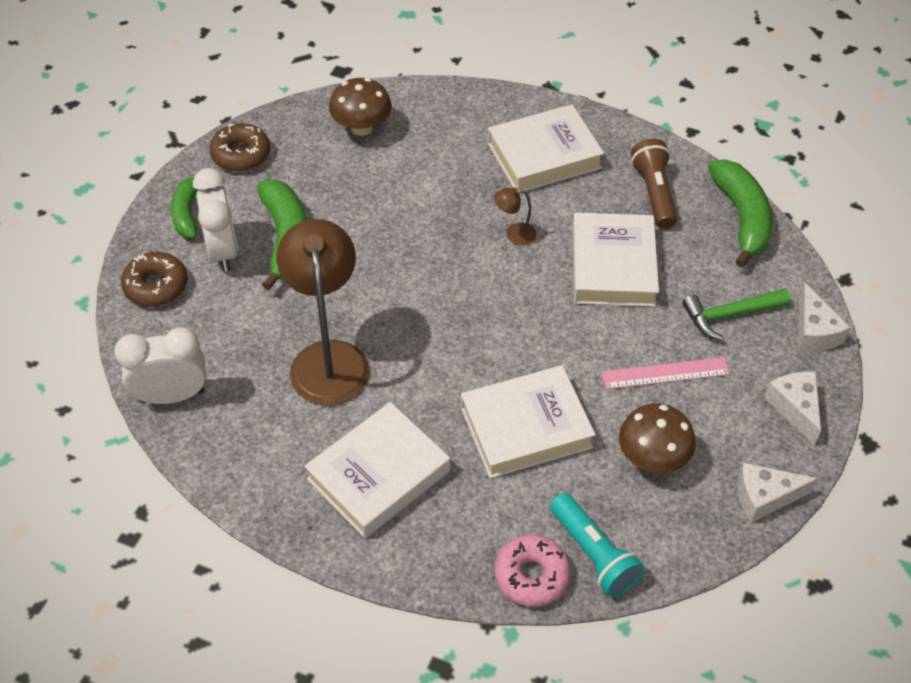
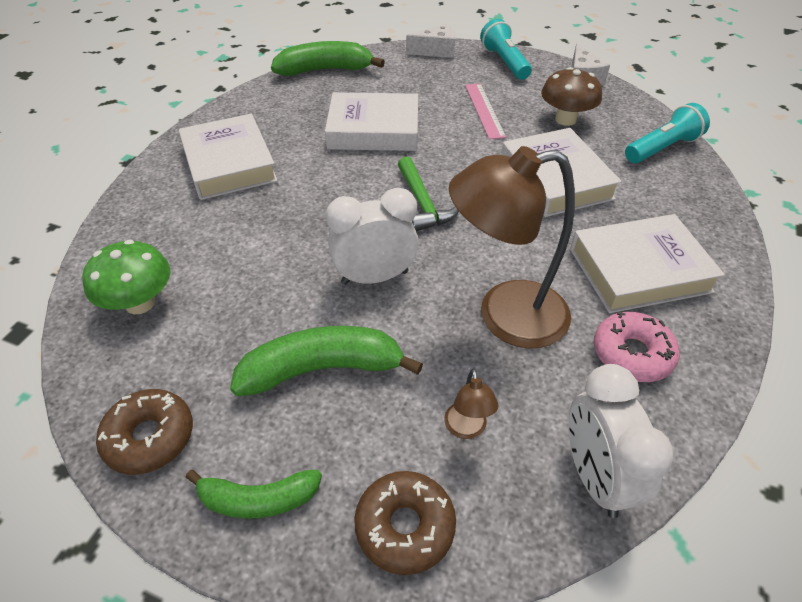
camera: 90 degrees left, 5 degrees down
white clock [193,168,238,272] -> white clock moved to [326,188,419,285]
white book [305,402,450,538] -> white book turned 60 degrees counterclockwise [570,214,725,313]
brown mushroom [329,78,392,136] -> green mushroom [83,240,171,314]
brown lamp [494,188,536,245] -> brown lamp moved to [444,369,498,439]
pink donut [494,534,571,607] -> pink donut moved to [594,312,680,382]
brown flashlight [631,139,677,229] -> none
green hammer [682,288,791,341] -> green hammer moved to [398,156,459,231]
white cheese [764,372,821,446] -> turquoise flashlight [480,19,532,80]

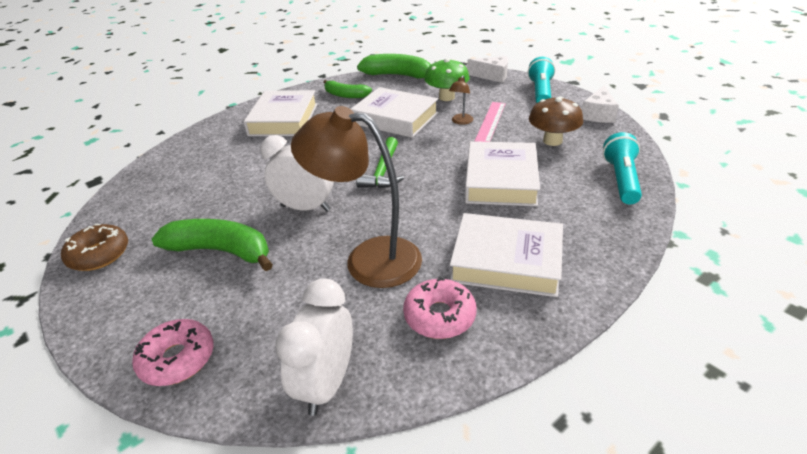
camera: 30 degrees right, 10 degrees down
green mushroom [83,240,171,314] -> green mushroom moved to [424,58,469,101]
green banana [186,469,322,519] -> green banana moved to [324,80,372,98]
brown donut [354,471,456,575] -> pink donut [132,319,214,386]
brown lamp [444,369,498,439] -> brown lamp moved to [449,75,473,125]
turquoise flashlight [625,103,710,163] -> turquoise flashlight turned 75 degrees counterclockwise [603,132,642,204]

